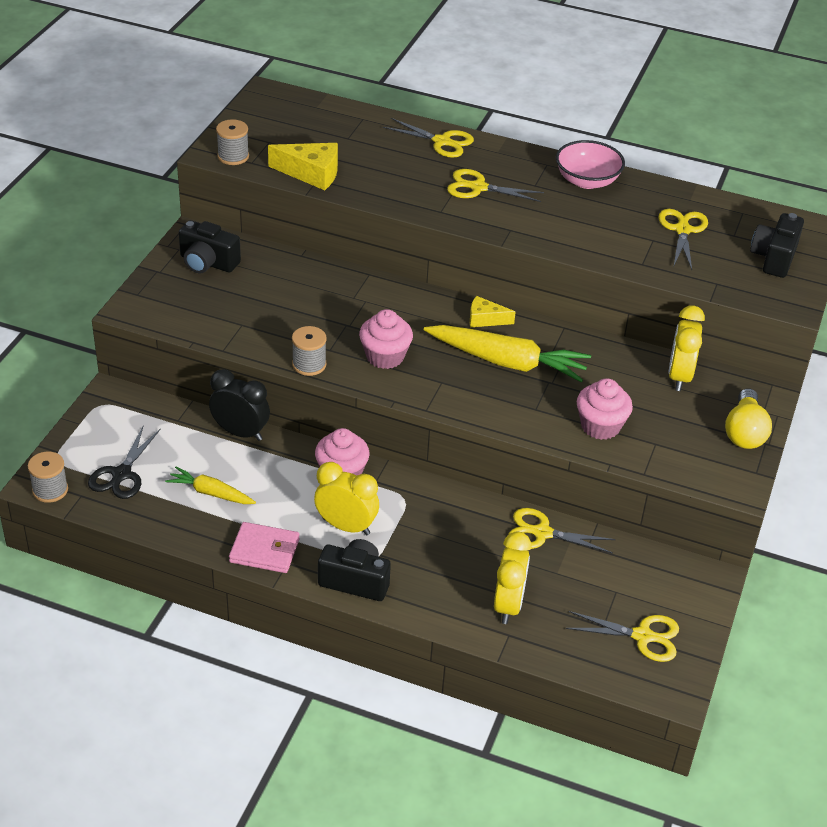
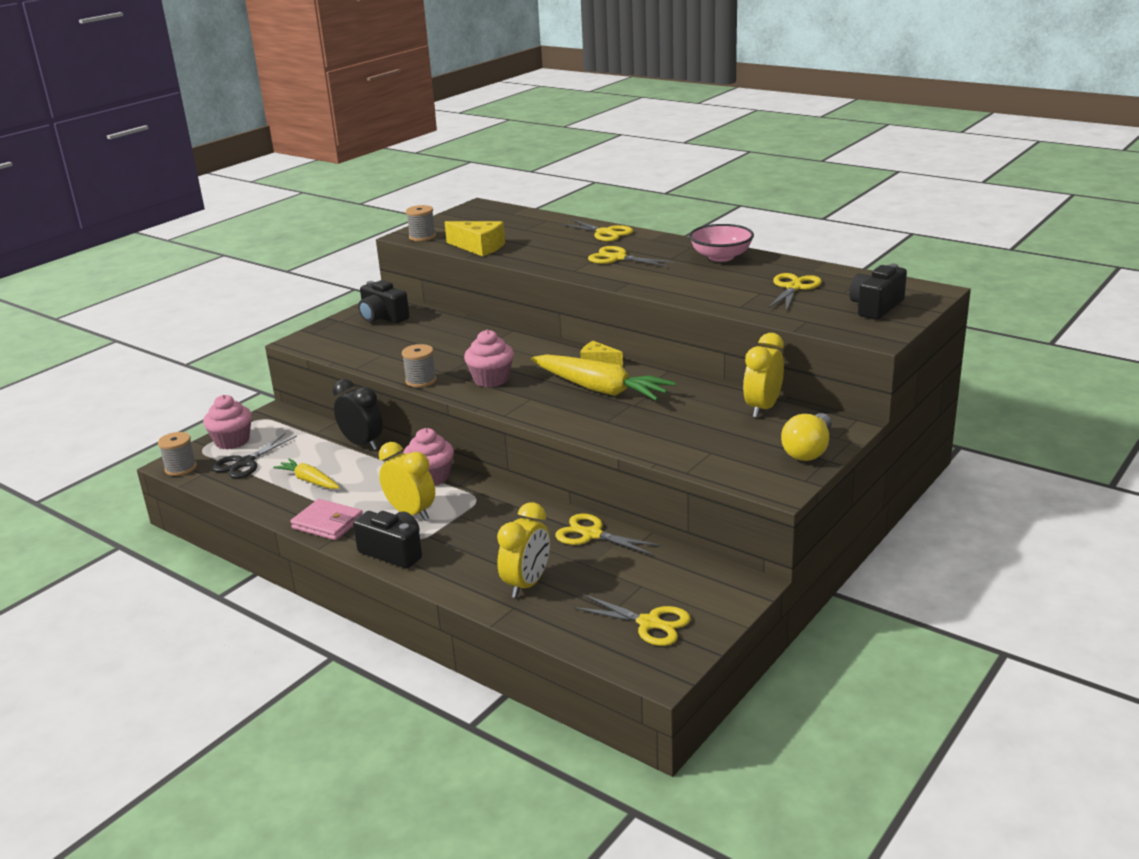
camera: 20 degrees right, 15 degrees down
pink cupcake [577,378,633,440] -> pink cupcake moved to [203,395,252,449]

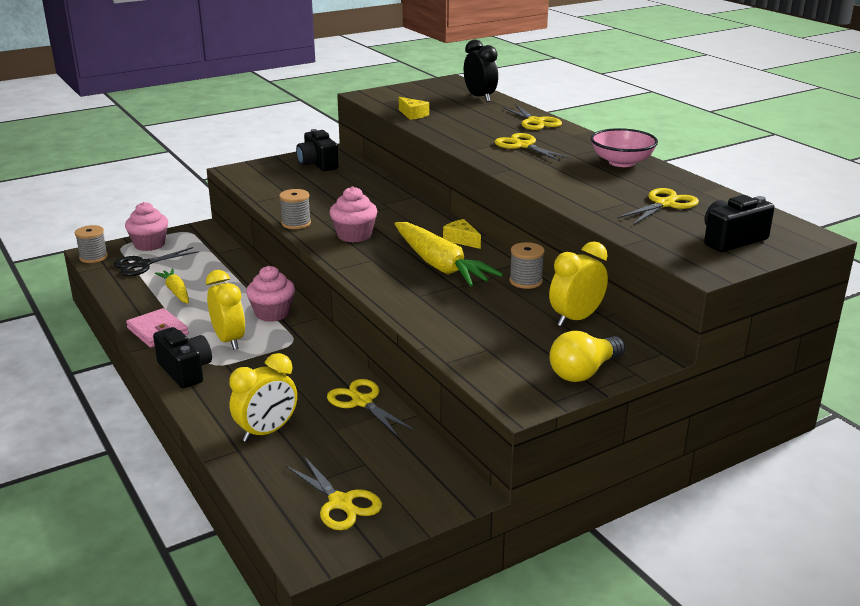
camera: 20 degrees right, 0 degrees up
black clock [333,379,383,450] -> black clock moved to [464,40,498,102]
grey spool [406,205,436,241] -> grey spool moved to [509,242,545,289]
yellow cheese [445,221,505,256] -> yellow cheese [399,97,429,120], size x0.62

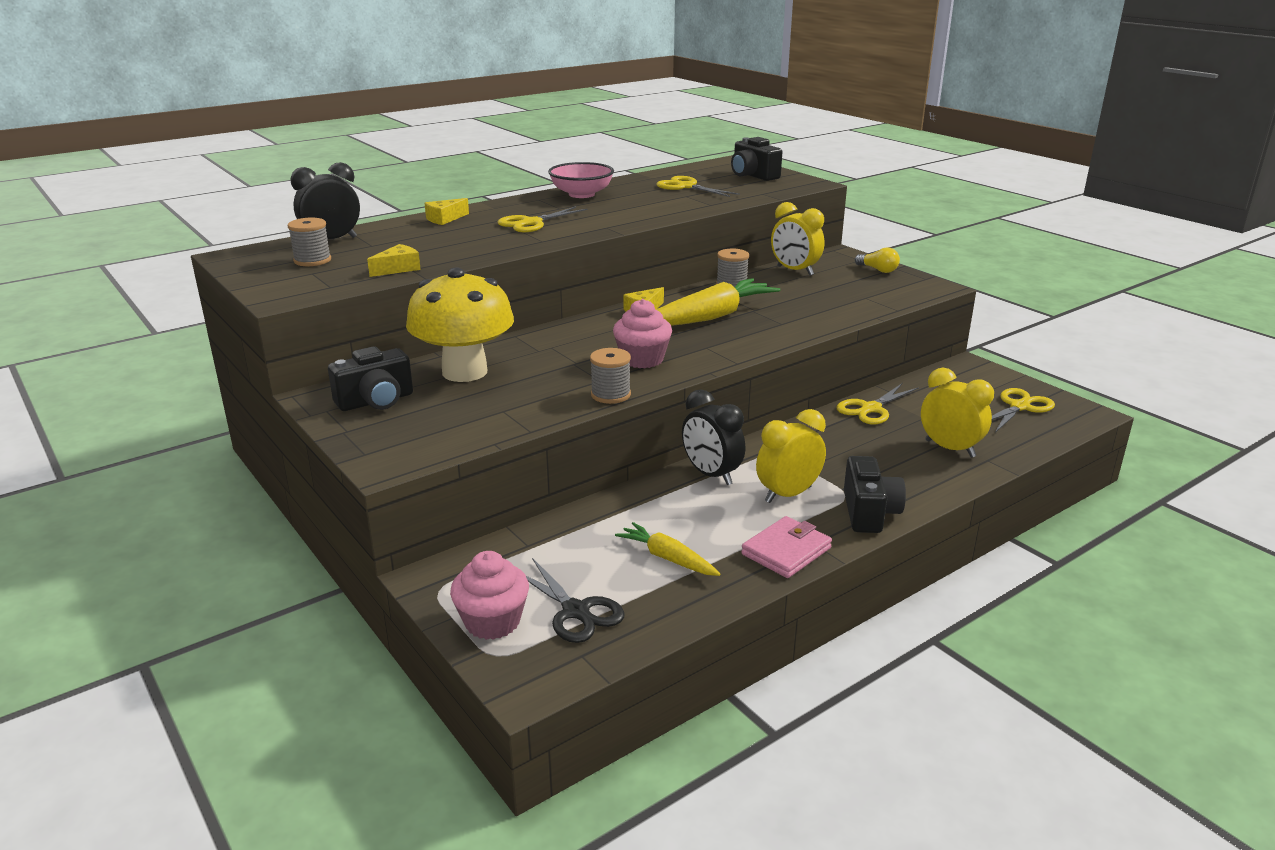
camera: 95 degrees left, 0 degrees up
grey spool [75,225,108,263] -> grey spool moved to [288,218,331,266]
black camera [153,327,212,388] -> black camera turned 135 degrees clockwise [844,456,906,533]
yellow carrot [155,268,189,303] -> yellow carrot turned 75 degrees clockwise [615,522,720,576]
pink cupcake [246,266,295,322] -> black clock [682,389,745,485]
yellow scissors [502,104,562,130] -> yellow cheese [425,198,469,225]
yellow light bulb [549,331,625,382] -> yellow light bulb [855,247,900,273], size x0.65
none -> yellow mushroom [406,267,514,382]

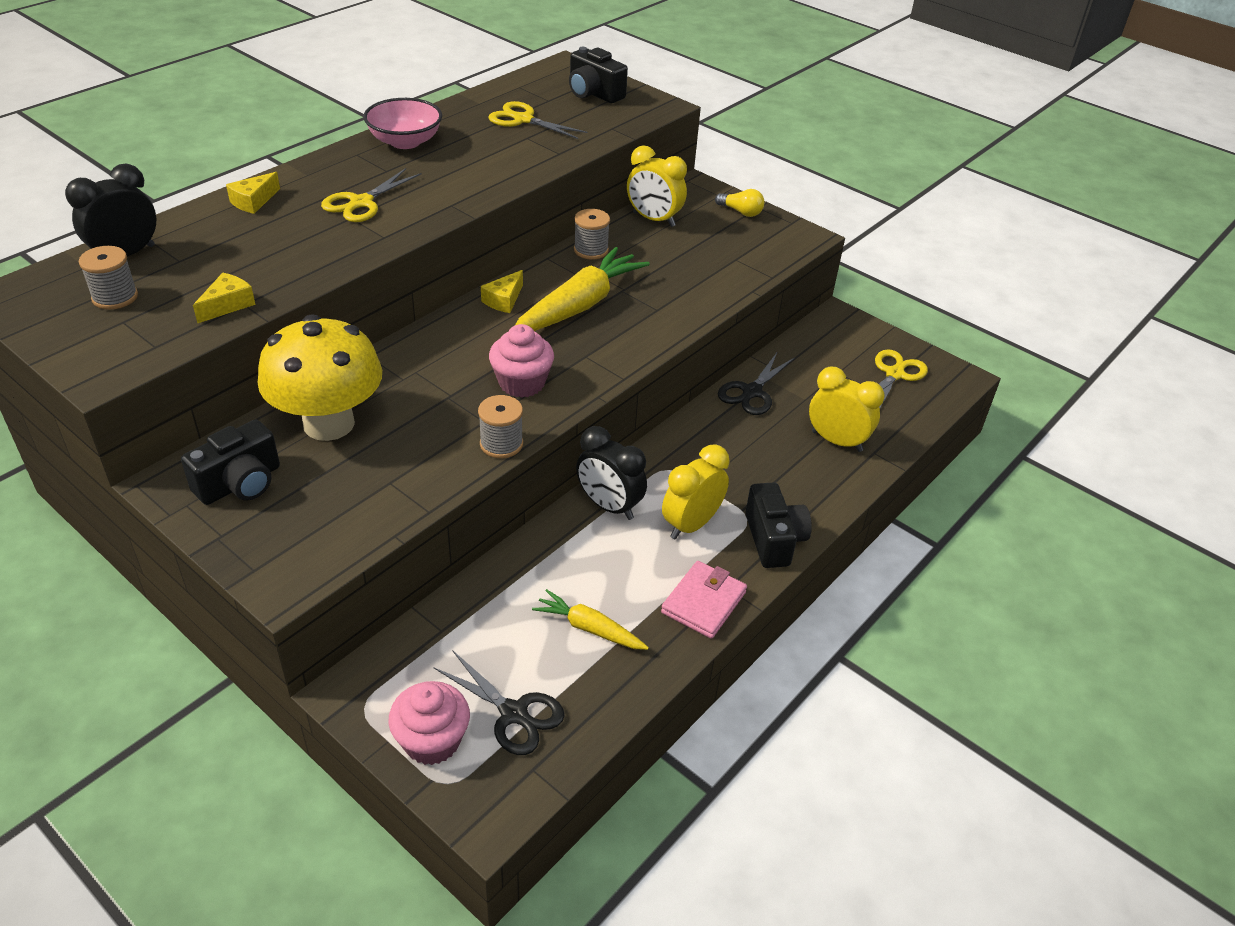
camera: 15 degrees left, 15 degrees up
yellow scissors [836,383,919,425] -> black scissors [718,351,795,415]

